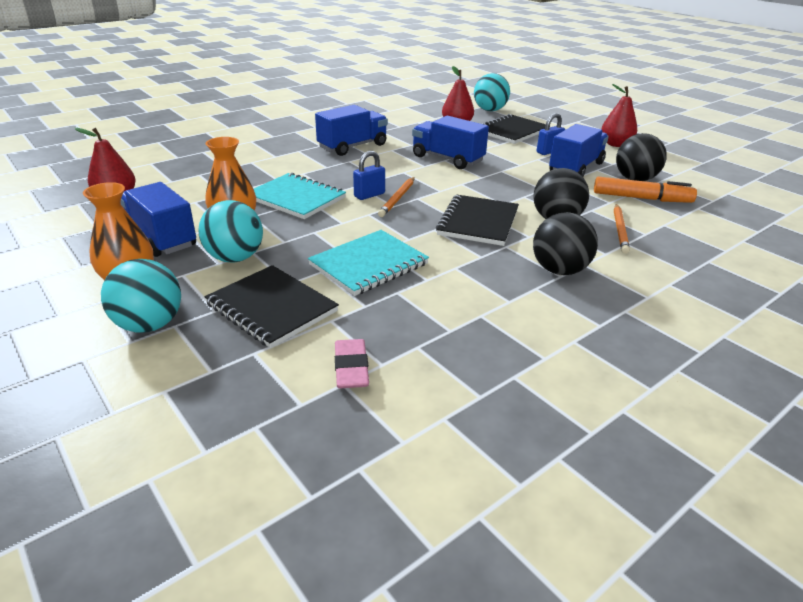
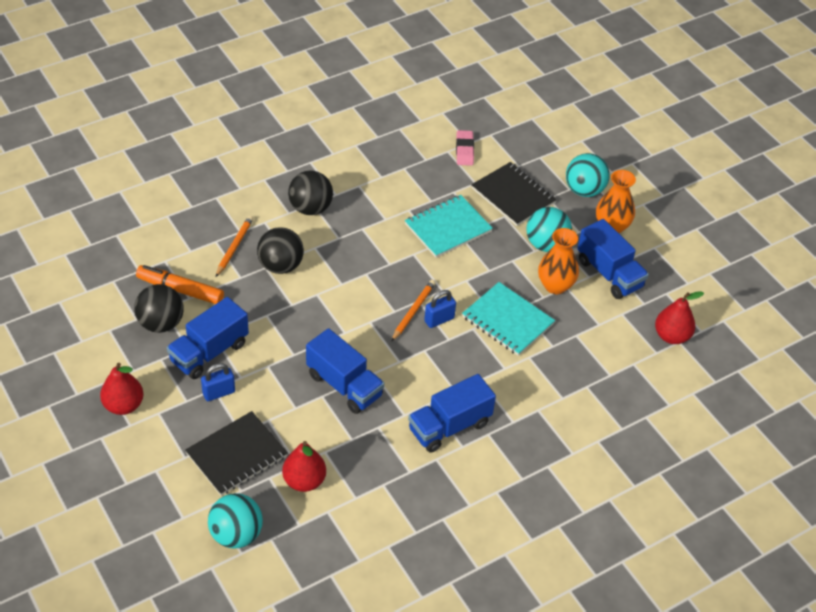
camera: 175 degrees left, 15 degrees up
black notebook [436,195,519,246] -> none

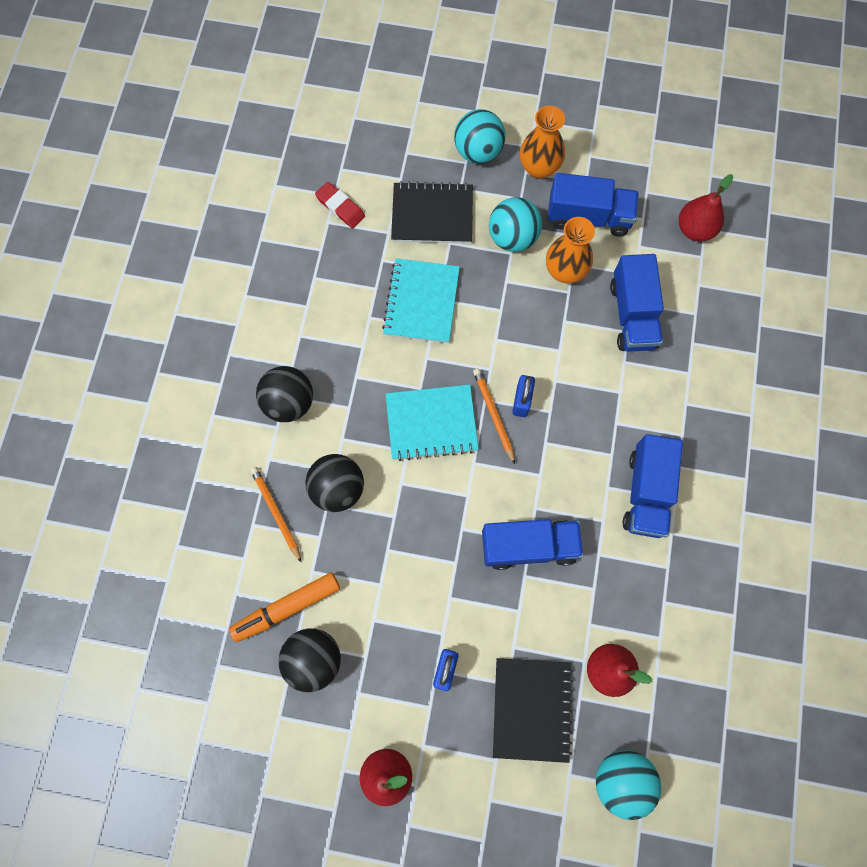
camera: 45 degrees left, 25 degrees up
blue truck [167,297,249,379] -> blue truck moved to [610,254,664,352]
pink eraser [456,130,474,166] -> red eraser [315,182,365,229]
turquoise notebook [462,282,555,356] -> turquoise notebook moved to [386,385,479,461]

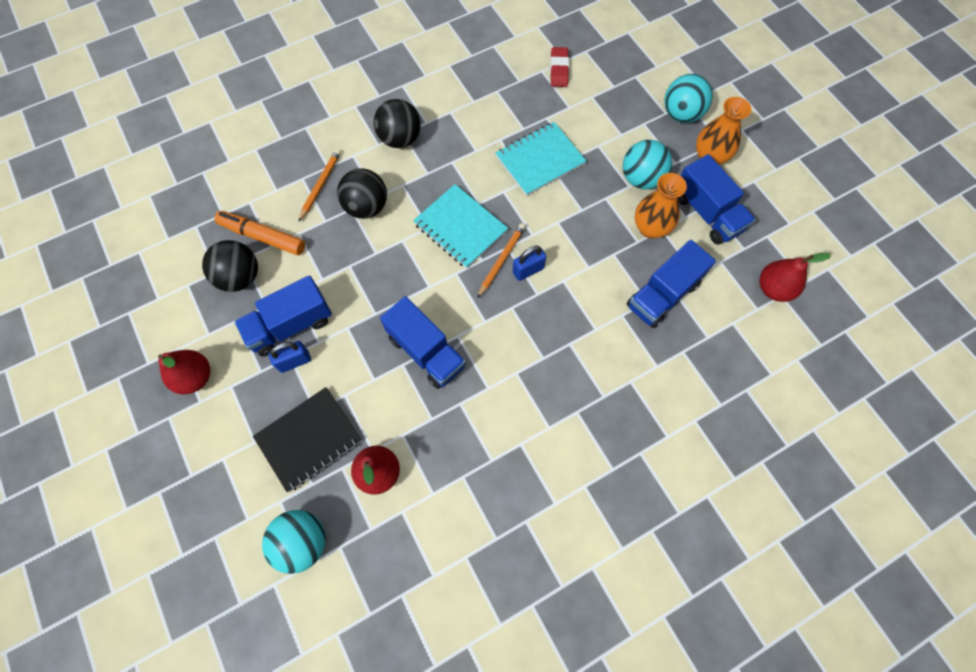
camera: 50 degrees right, 5 degrees down
black notebook [391,181,473,244] -> none
blue truck [623,434,683,538] -> blue truck moved to [234,275,332,356]

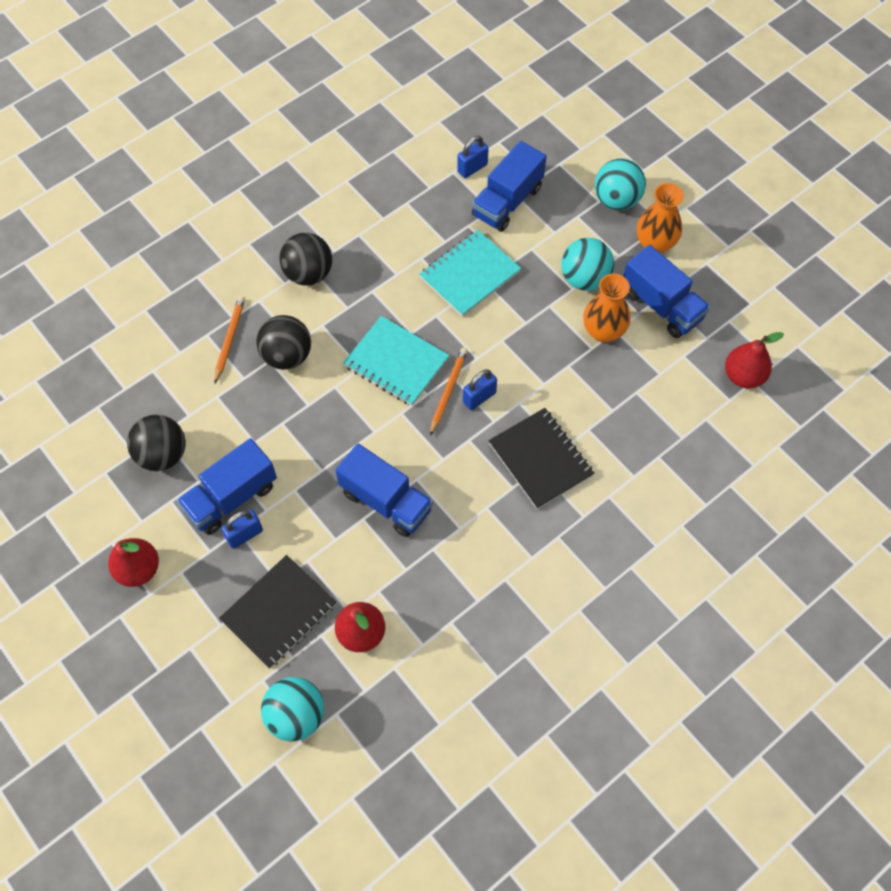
camera: 10 degrees left, 5 degrees down
orange marker [214,211,305,255] -> none
red eraser [550,47,569,87] -> blue padlock [457,136,489,178]
blue truck [627,240,716,328] -> blue truck moved to [472,141,546,232]
none -> black notebook [488,408,595,509]

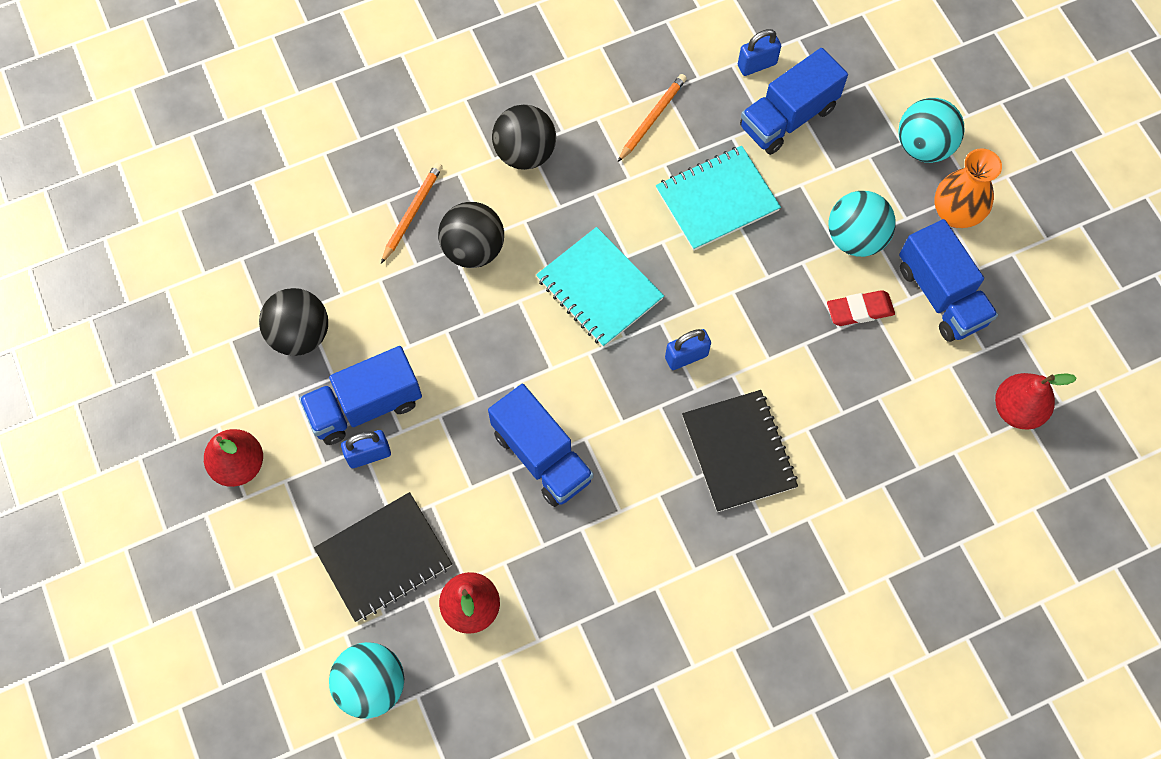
camera: 15 degrees right, 5 degrees up
orange pencil [430,348,468,436] -> orange pencil moved to [618,74,687,162]
orange vase [583,274,631,343] -> red eraser [827,290,895,326]

